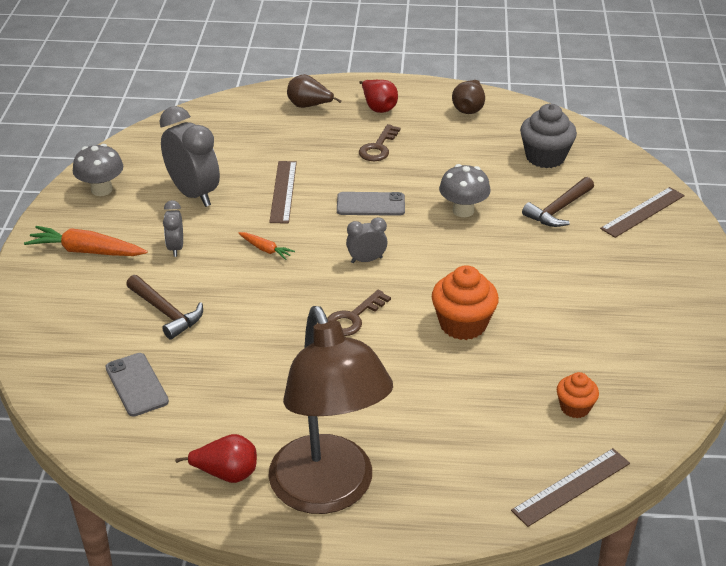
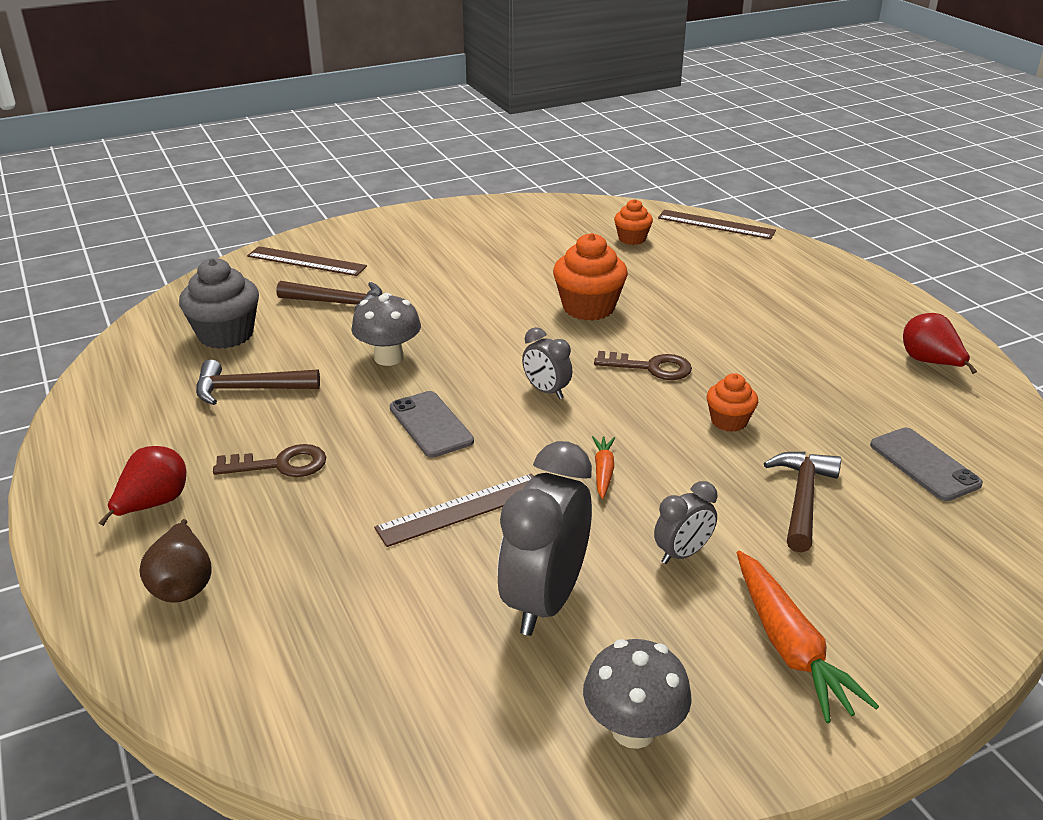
camera: 120 degrees left, 5 degrees down
grey phone [105,353,169,417] -> grey phone turned 60 degrees counterclockwise [870,427,983,501]
brown lamp [268,306,393,514] -> none
brown pear [452,80,485,114] -> none
none -> brown hammer [196,360,320,405]
none -> orange cupcake [707,373,758,432]

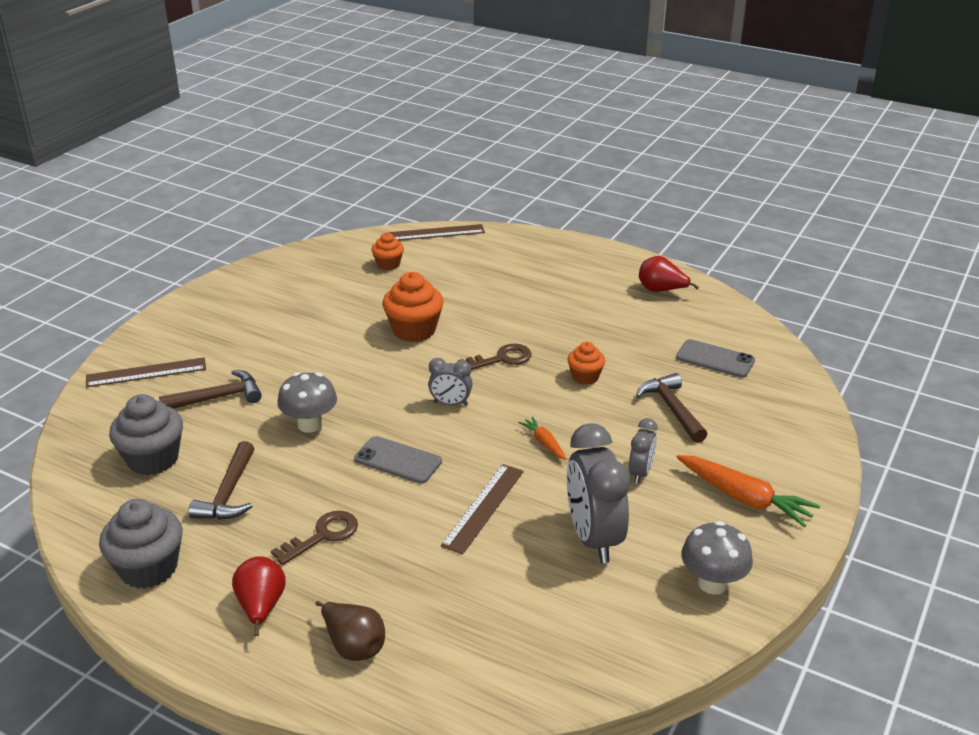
camera: 35 degrees left, 0 degrees up
brown hammer [196,360,320,405] -> brown hammer turned 45 degrees counterclockwise [188,441,254,520]
none -> grey cupcake [99,499,183,589]

